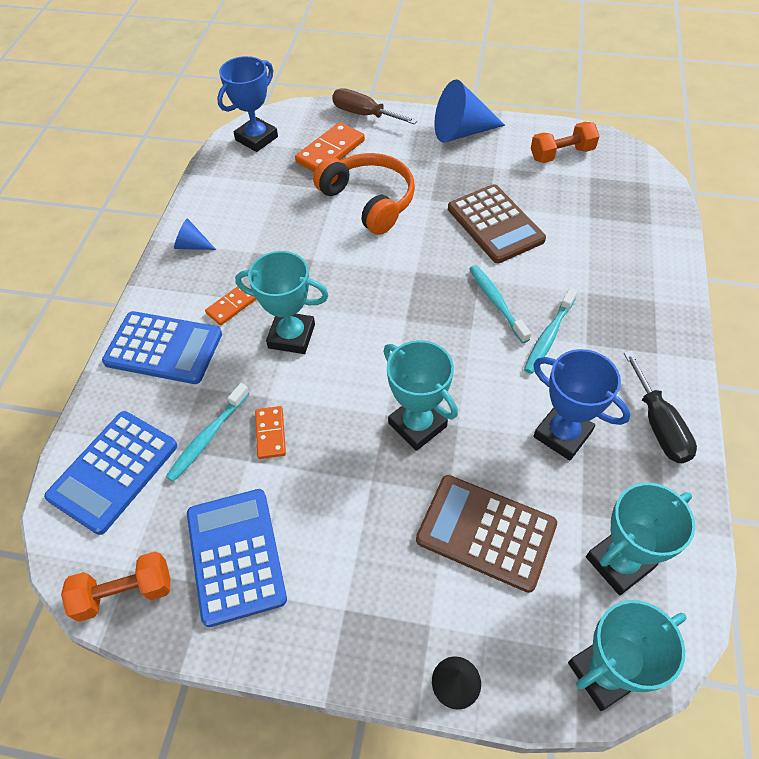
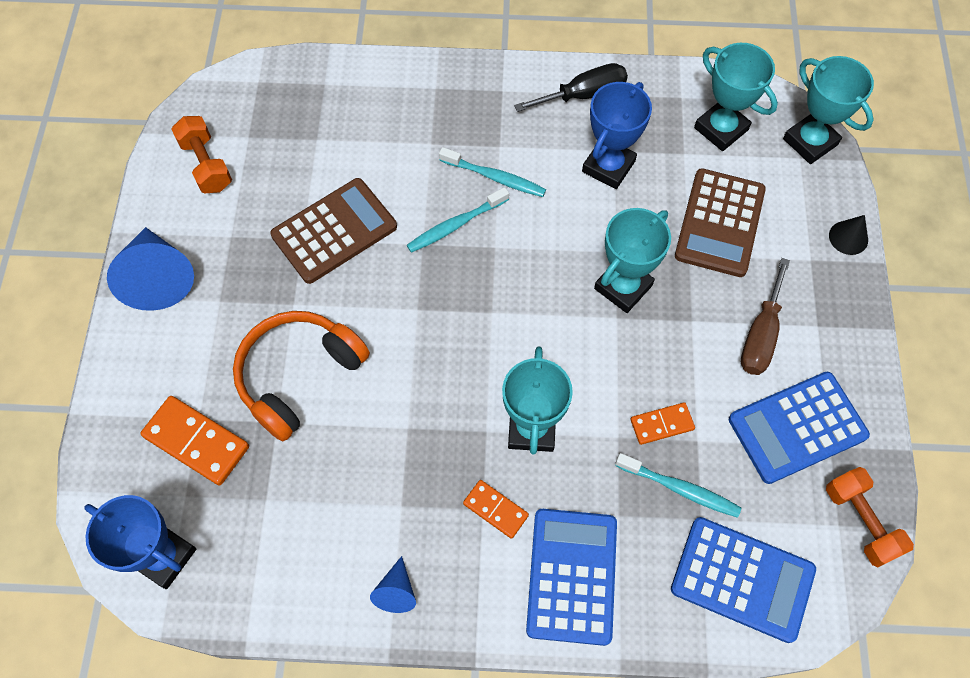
camera: 100 degrees left, 10 degrees up
brown screwdriver [332,88,418,124] -> brown screwdriver moved to [741,258,790,375]

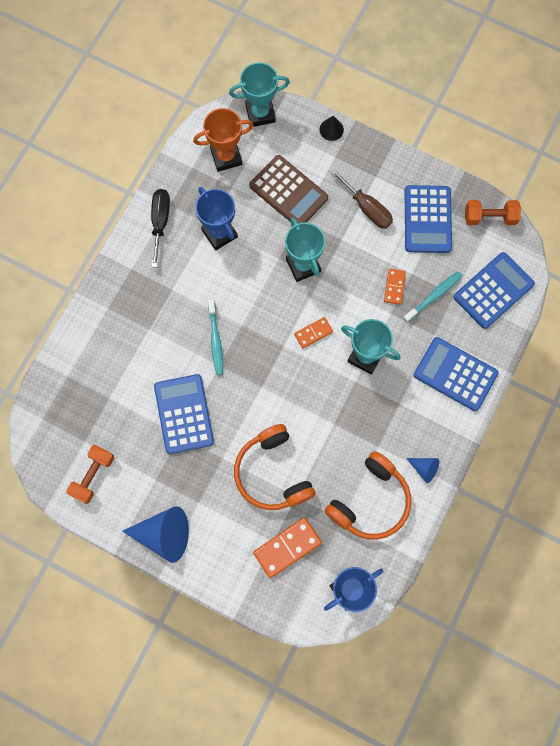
camera: 65 degrees left, 10 degrees up
orange dumbbell [172,116,232,193] -> orange dumbbell turned 60 degrees counterclockwise [66,445,114,504]
brown calculator [270,178,397,284] -> blue calculator [154,374,214,454]
turquoise toothbrush [439,147,546,197] -> none
orange domino [463,480,529,539] -> orange domino moved to [294,317,333,348]
turquoise trophy [694,43,778,151] -> orange trophy [193,108,254,172]
none -> orange headphones [325,451,411,540]

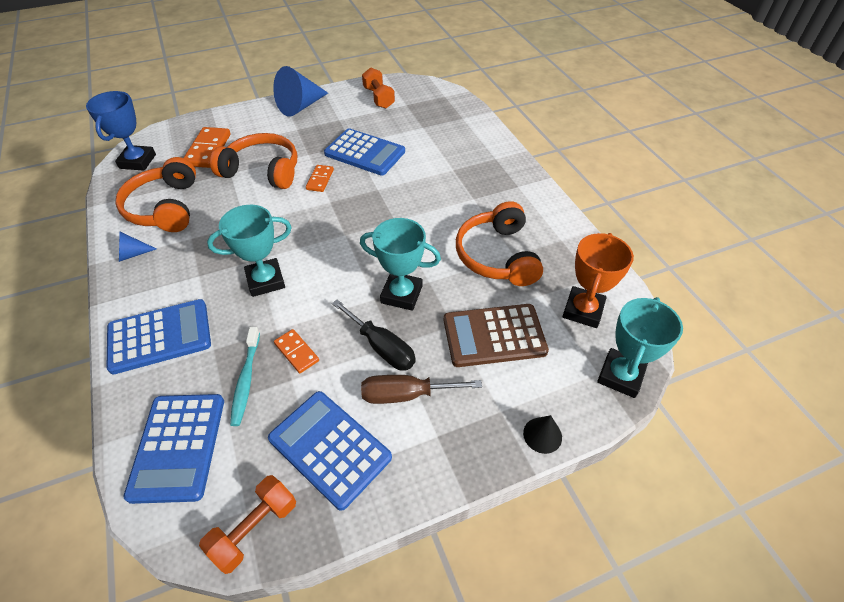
camera: 130 degrees right, 25 degrees down
black screwdriver [151,189,170,267] -> black screwdriver moved to [332,299,416,371]
blue trophy [195,187,238,250] -> orange headphones [456,201,543,286]
turquoise toothbrush [208,299,223,375] -> none
orange domino [294,317,333,348] -> orange domino moved to [306,165,334,192]

